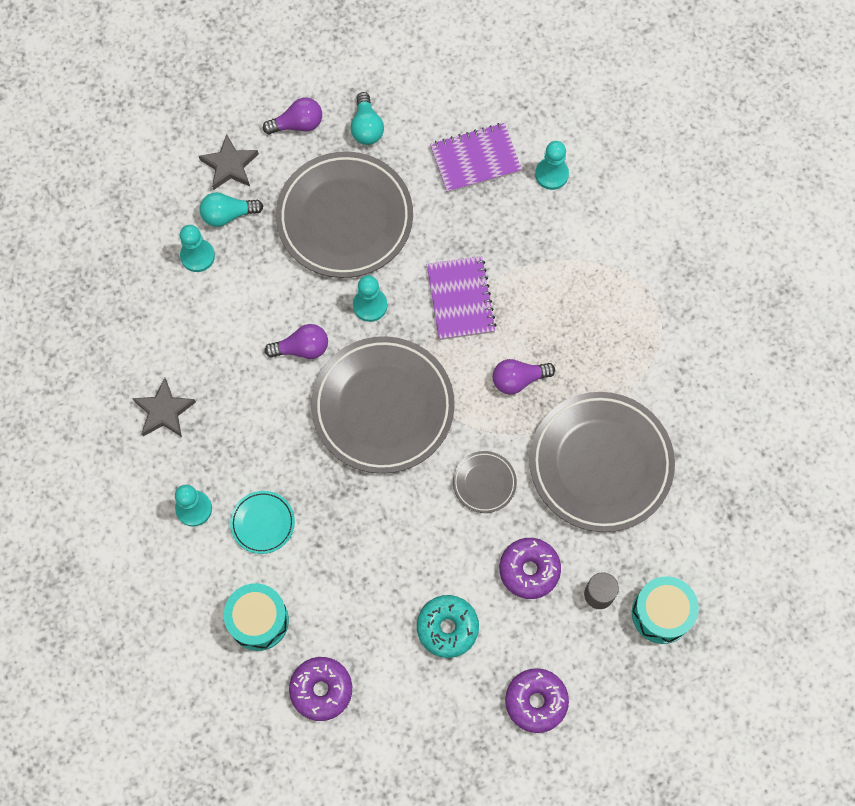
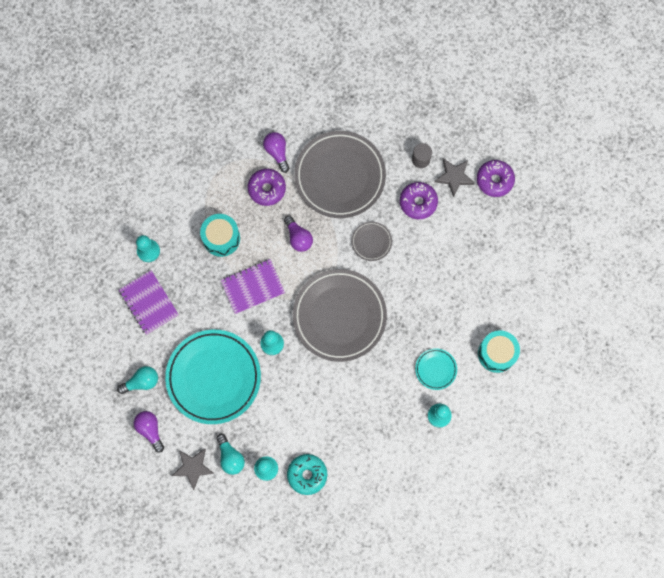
camera: 105 degrees left, 5 degrees up
grey star [132,378,196,437] -> grey star moved to [434,158,475,197]
purple light bulb [265,324,328,359] -> purple light bulb moved to [263,132,289,173]
grey plate [276,151,413,278] -> turquoise plate [165,330,261,424]
purple donut [289,657,352,721] -> purple donut moved to [248,169,286,206]
turquoise donut [417,595,479,658] -> turquoise donut moved to [287,454,327,495]
turquoise drum [632,576,699,644] -> turquoise drum moved to [200,214,240,257]

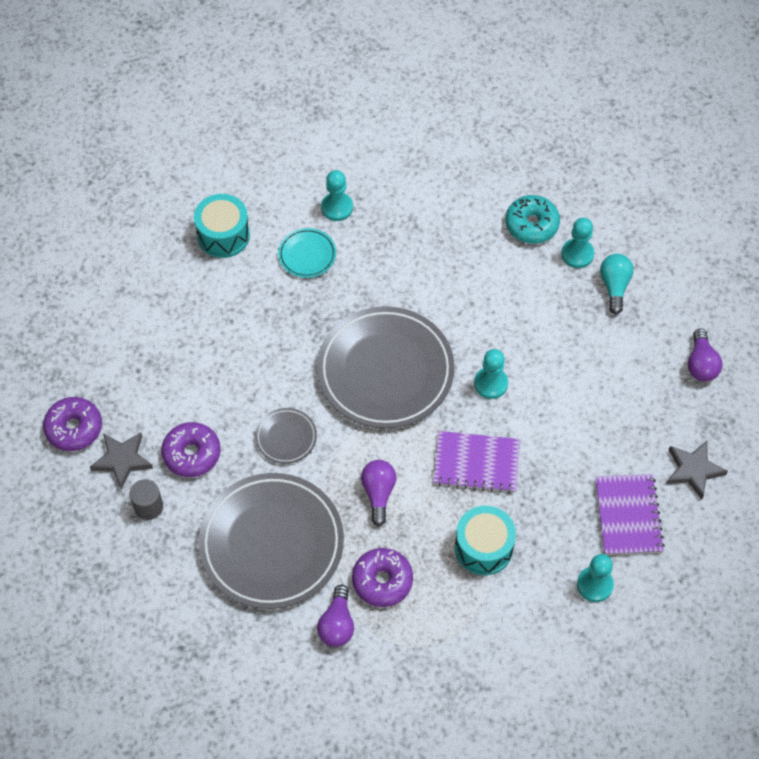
camera: 150 degrees left, 15 degrees down
turquoise light bulb [117,366,158,394] -> none
turquoise plate [165,330,261,424] -> none
grey star [172,449,215,490] -> grey star moved to [666,441,728,500]

